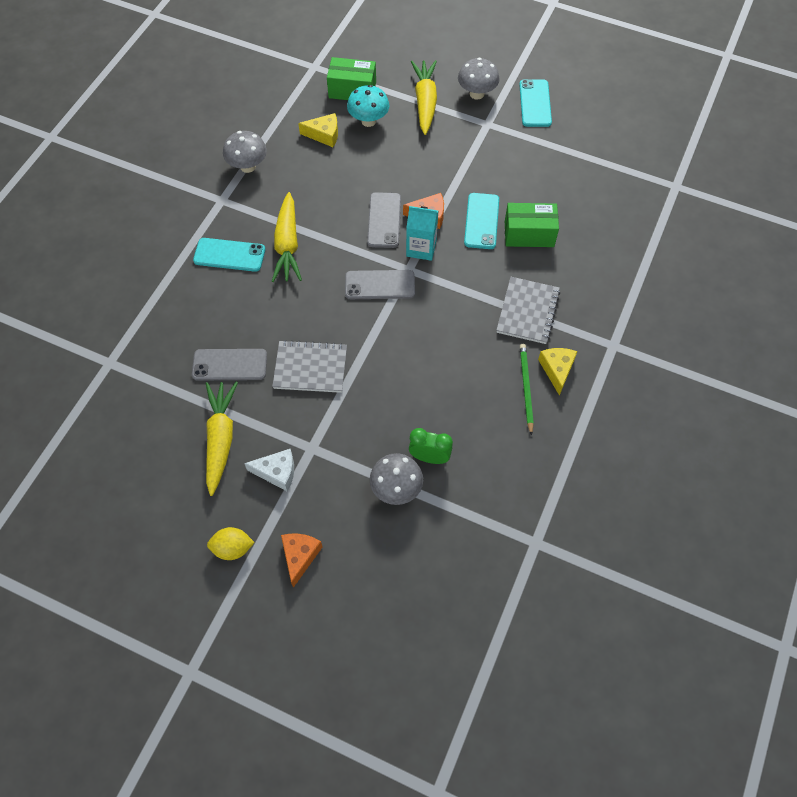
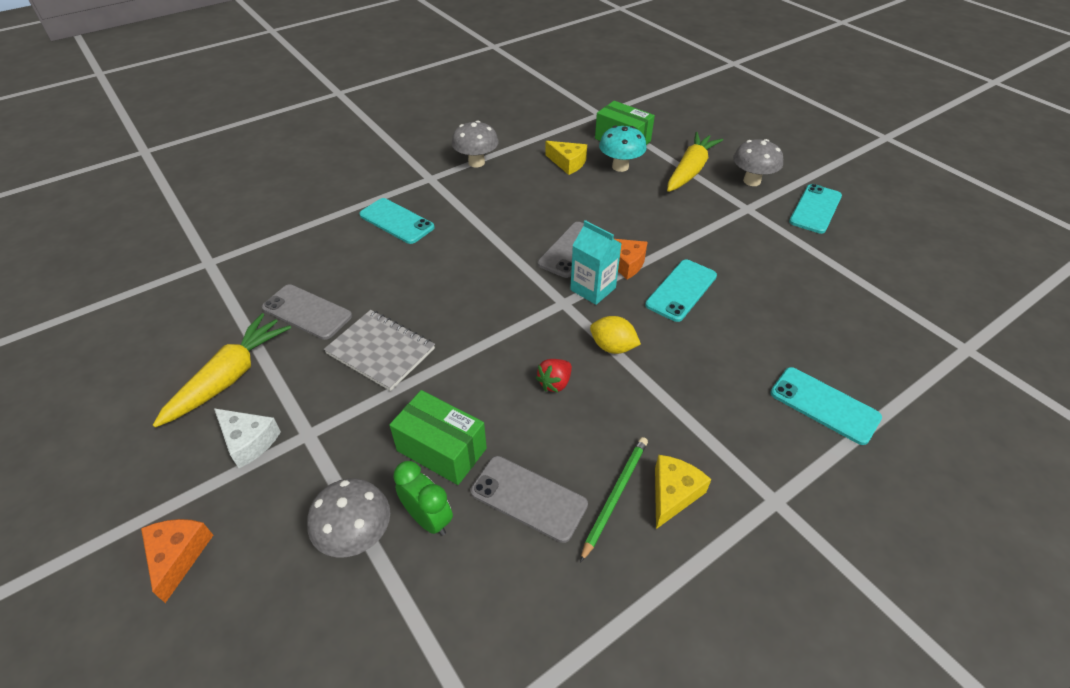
camera: 30 degrees right, 15 degrees down
yellow lemon [207,527,255,560] -> yellow lemon moved to [590,316,641,354]
yellow carrot [272,192,302,282] -> none
orange cheese [281,534,322,588] -> orange cheese turned 45 degrees counterclockwise [141,519,213,603]
grey phone [345,270,415,299] -> grey phone moved to [471,456,588,543]
grey notebook [496,277,560,344] -> none
green box [505,203,559,247] -> green box moved to [389,390,487,485]
none -> red strawberry [535,359,572,392]
none -> turquoise phone [770,367,882,445]

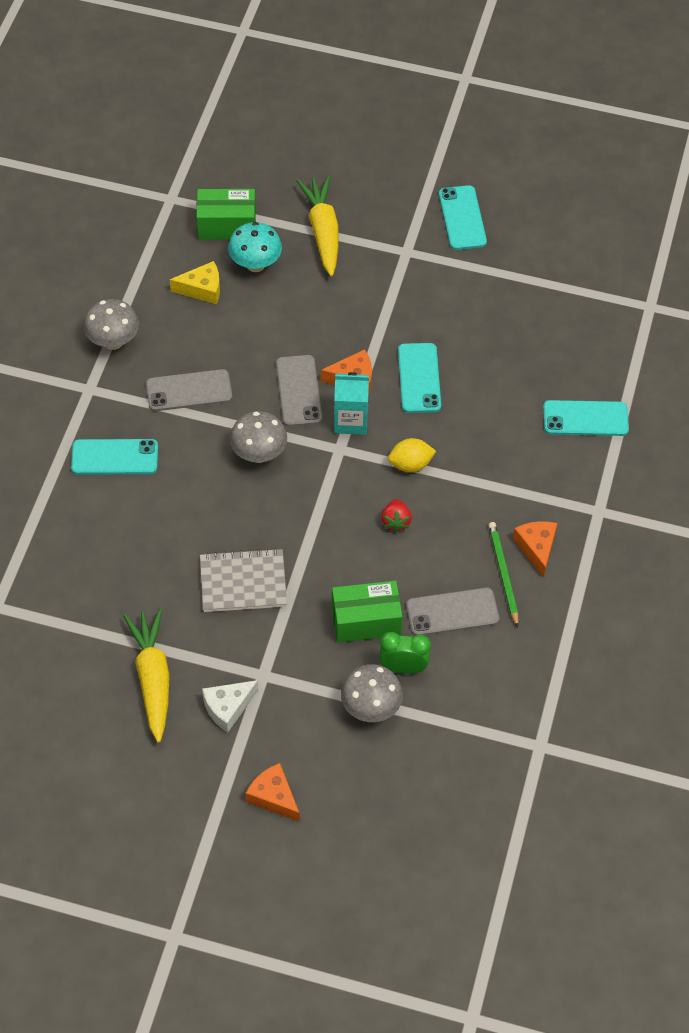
camera: 40 degrees left, 10 degrees up
white cheese [214,408,281,468] -> white cheese turned 150 degrees clockwise [202,680,258,733]
grey phone [262,284,352,340] -> grey phone moved to [146,369,232,411]
yellow cheese [655,455,711,529] -> orange cheese [513,521,557,578]
grey mushroom [733,139,783,186] -> grey mushroom moved to [230,411,287,463]

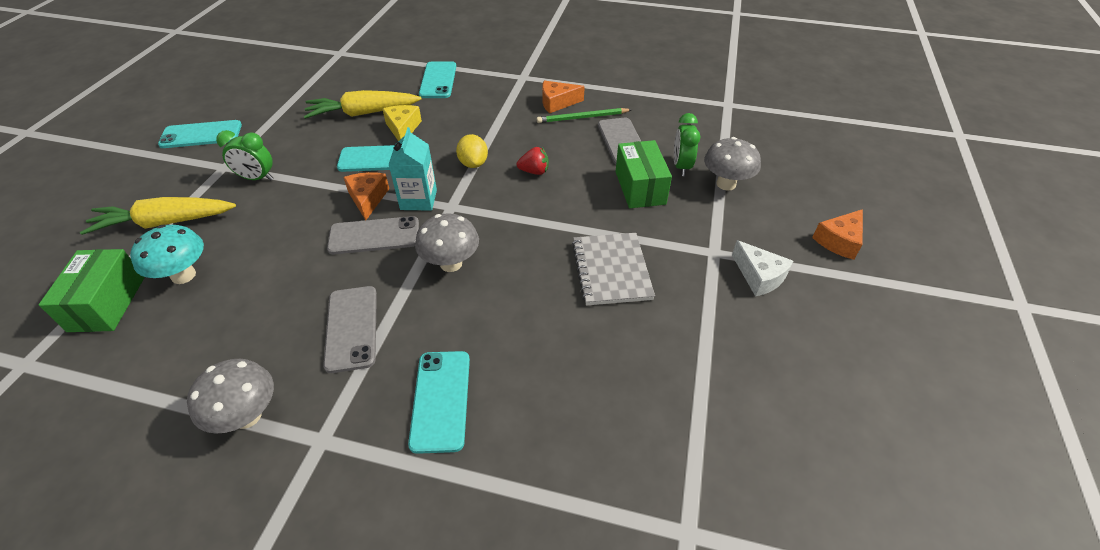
camera: 90 degrees left, 10 degrees down
yellow carrot [123,609,170,743] -> yellow carrot moved to [304,90,422,119]
yellow cheese [170,261,220,304] -> yellow cheese moved to [382,105,422,141]
none -> green clock [216,130,273,180]

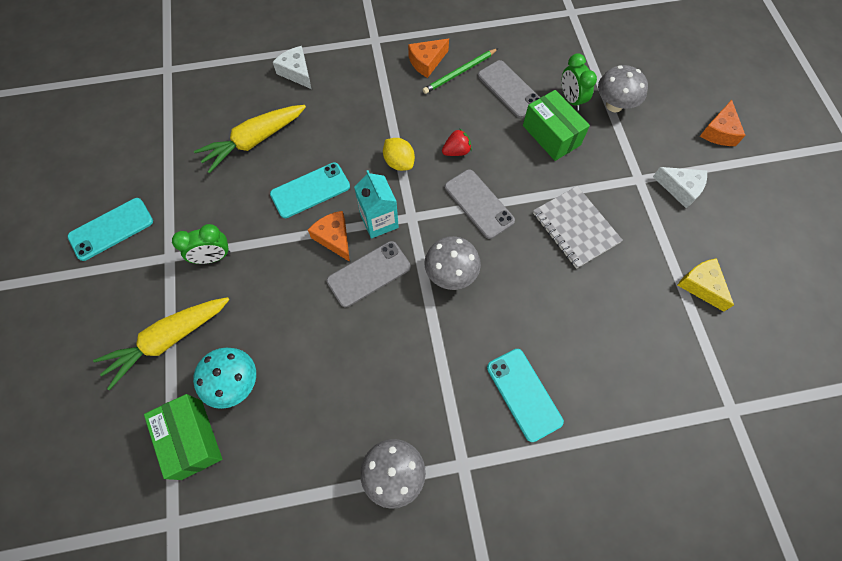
camera: 25 degrees left, 20 degrees up
grey phone [323,286,377,373] -> grey phone moved to [445,169,515,239]
yellow cheese [382,105,422,141] -> yellow cheese moved to [677,258,734,312]
turquoise phone [419,61,456,98] -> white cheese [273,46,311,89]

